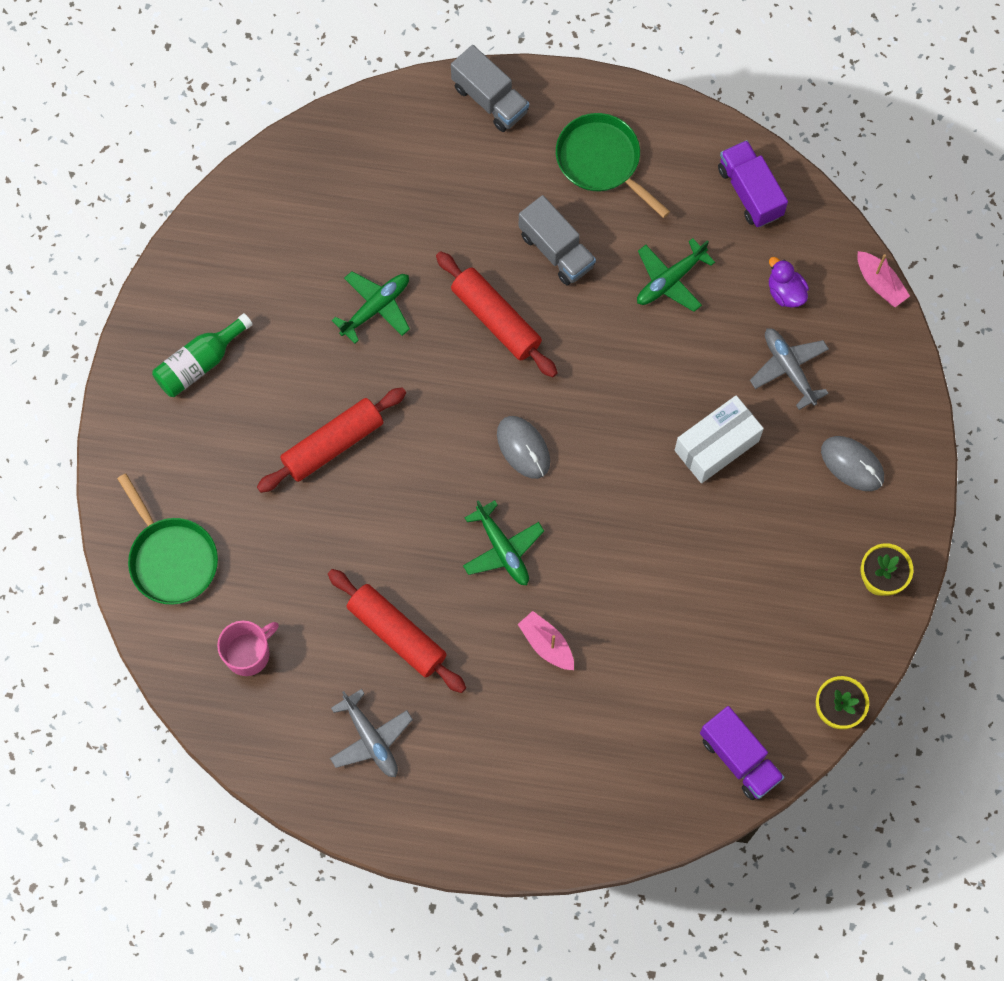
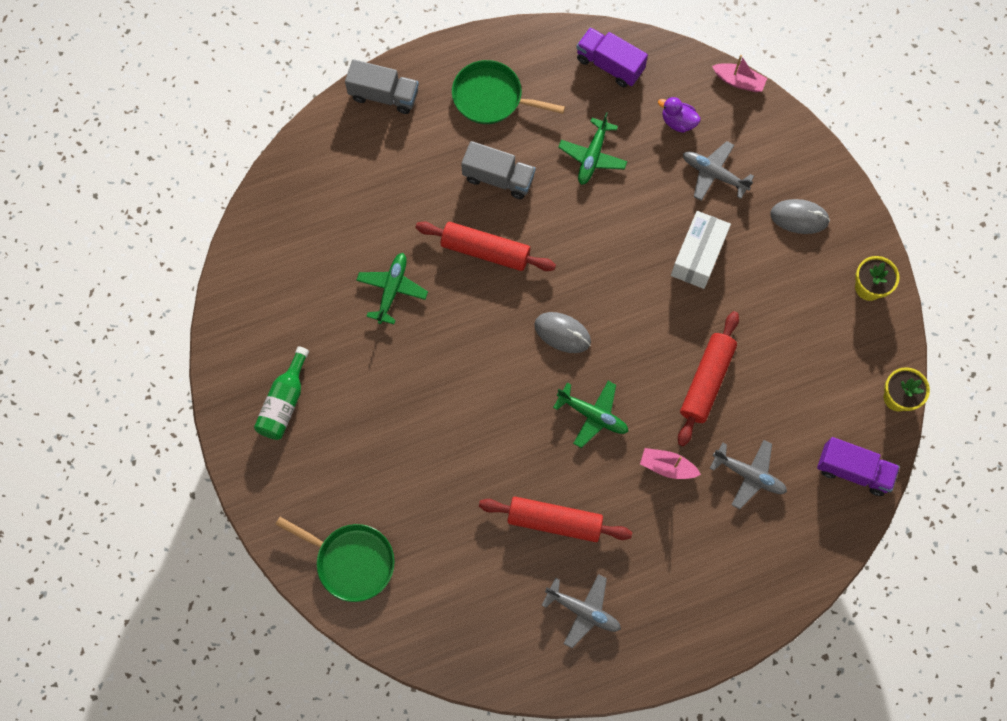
camera: 30 degrees left, 0 degrees up
pink mug [217,621,279,676] -> none
red rolling pin [257,387,406,493] -> red rolling pin moved to [678,311,739,446]
none -> grey plane [710,440,787,509]

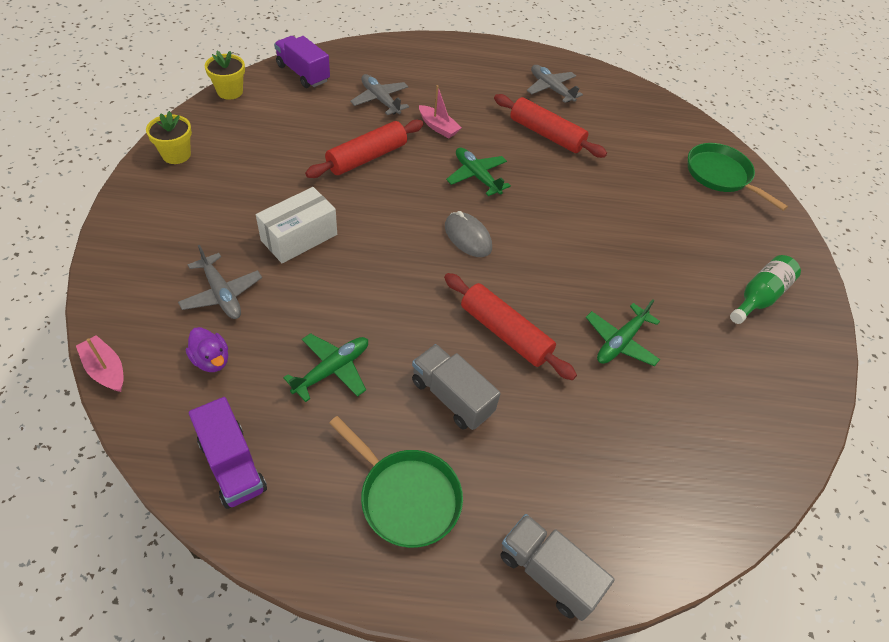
camera: 160 degrees left, 20 degrees down
grey mouse [770,199,830,234] -> none

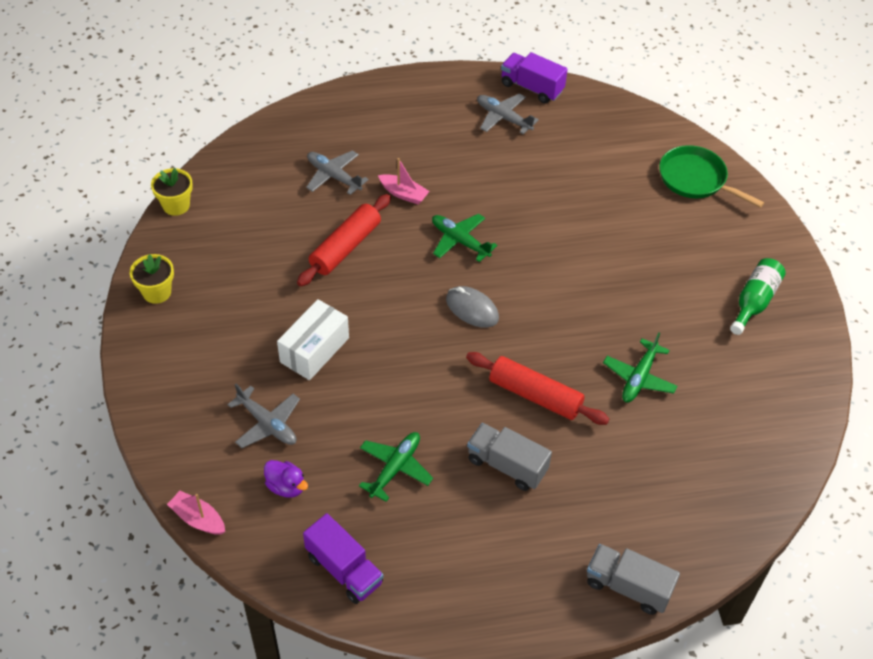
camera: 10 degrees left, 0 degrees up
purple truck [274,36,330,88] -> purple truck moved to [501,52,568,103]
green pan [329,416,463,548] -> none
red rolling pin [494,94,607,158] -> none

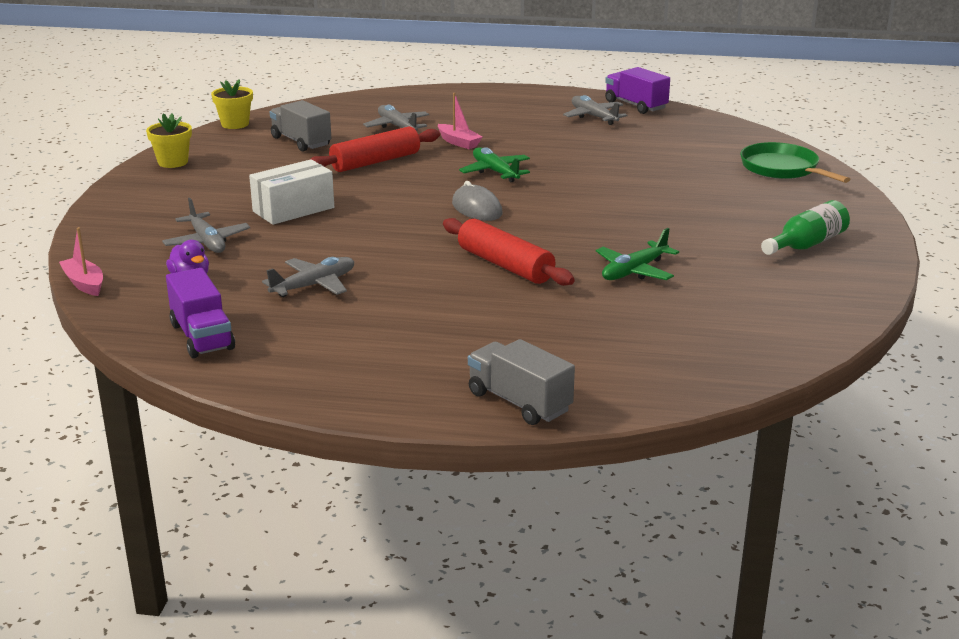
camera: 20 degrees right, 25 degrees down
green plane [359,432,433,502] -> grey plane [262,257,354,297]
grey truck [467,423,552,491] -> grey truck moved to [270,100,331,152]

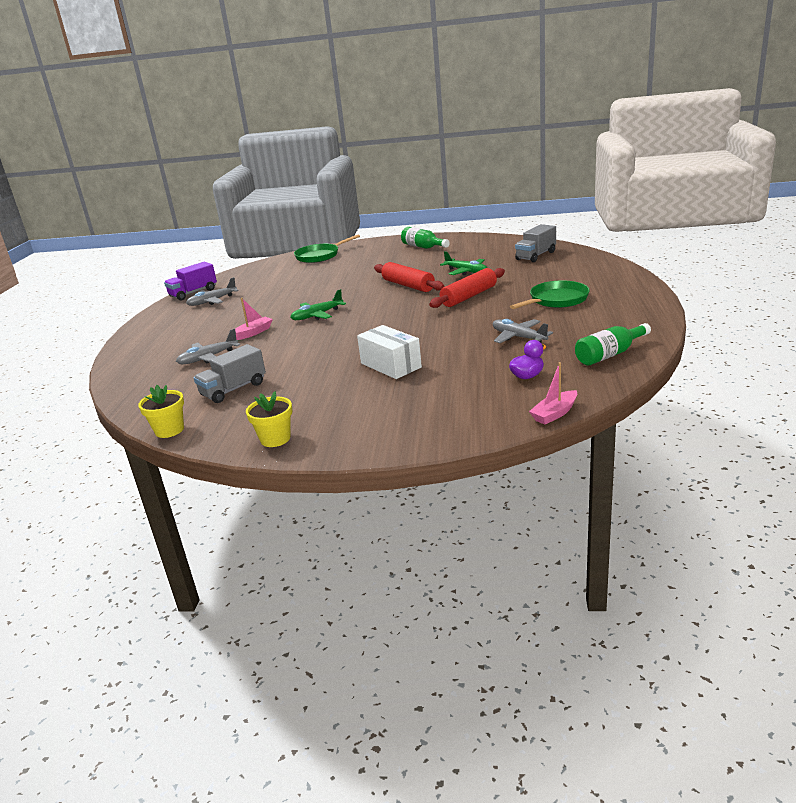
camera: 90 degrees left, 0 degrees up
grey plane [162,198,250,253] -> none
purple truck [166,268,235,358] -> green bottle [575,323,651,366]
red rolling pin [311,126,440,172] -> red rolling pin moved to [374,262,444,292]
grey mouse [452,181,503,221] -> none
grey truck [468,339,575,425] -> grey truck moved to [515,224,556,262]
none -> green pan [510,280,590,309]

